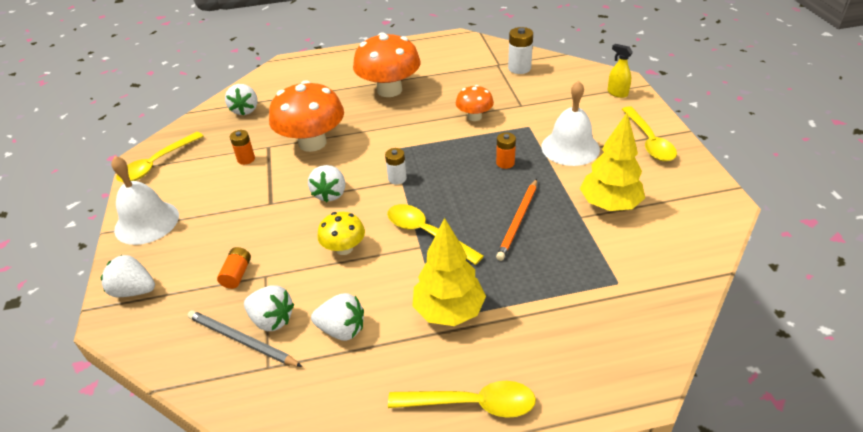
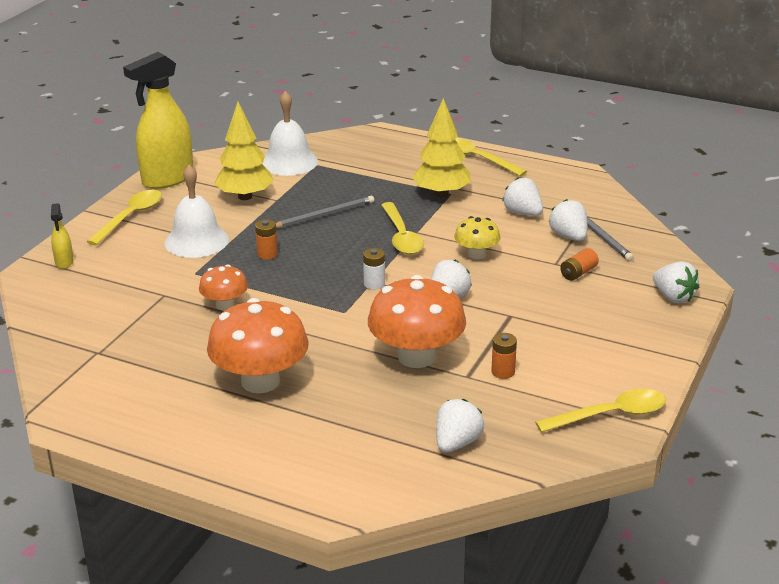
camera: 145 degrees left, 10 degrees down
white bell [111,156,179,245] -> white bell moved to [262,91,318,176]
orange pencil [496,179,537,261] -> grey pencil [276,196,374,228]
white battery [508,27,533,74] -> none
none -> yellow spray bottle [123,52,193,189]

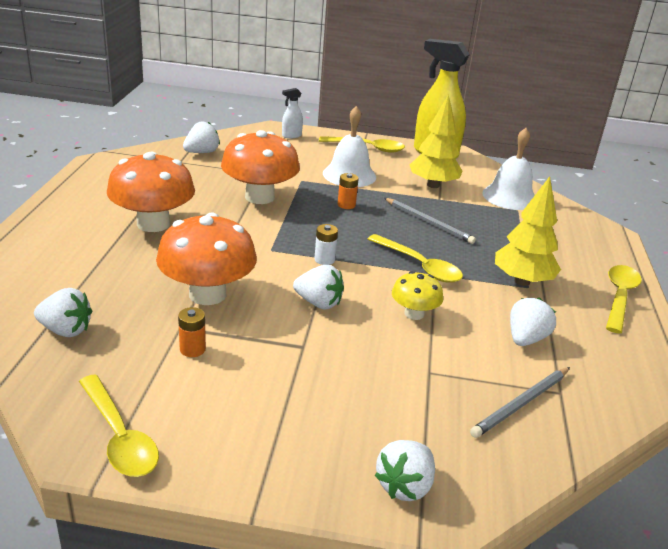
camera: 70 degrees right, 0 degrees up
yellow spray bottle [51,203,73,269] -> white spray bottle [282,88,303,138]
orange mushroom [199,264,248,310] -> orange mushroom [221,130,300,204], size x1.88
yellow spoon [381,202,424,254] -> yellow spoon turned 105 degrees counterclockwise [368,234,463,283]
white strawberry [549,199,587,241] -> white strawberry moved to [183,121,220,153]
orange battery [560,248,599,281] -> none

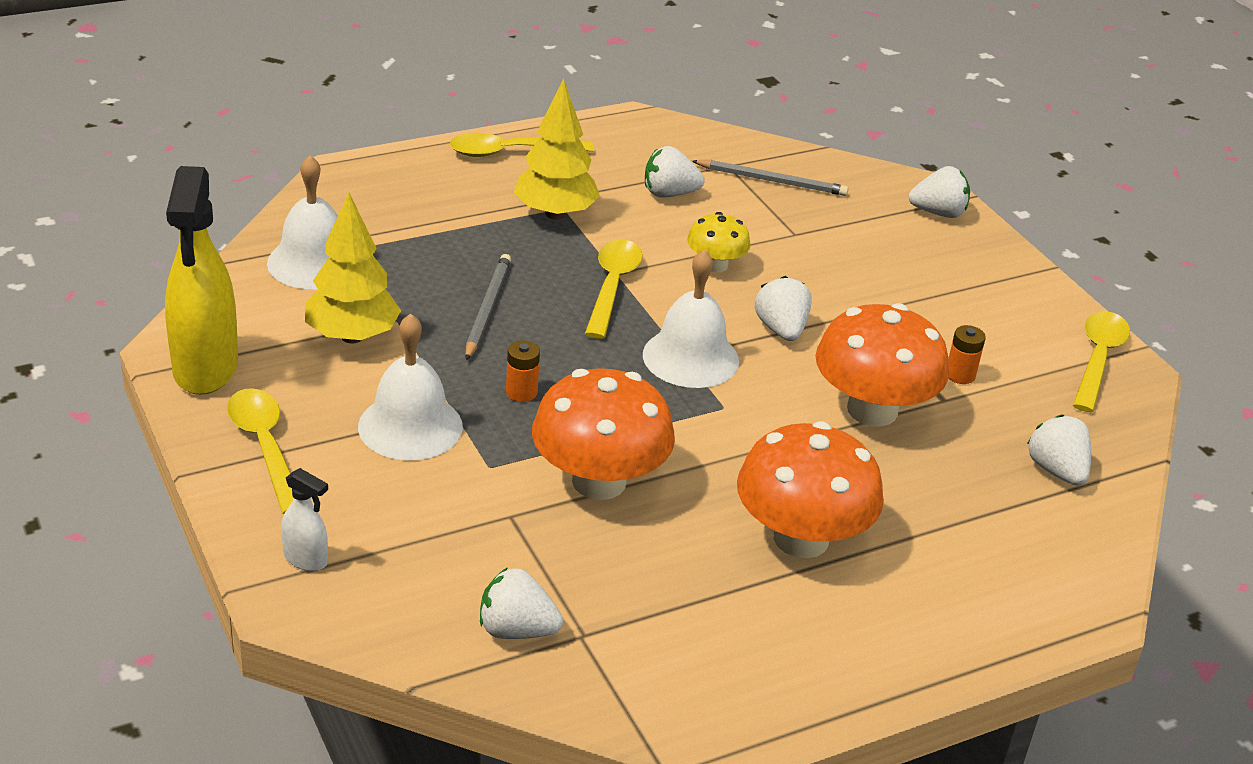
camera: 125 degrees left, 5 degrees up
white battery [315,224,338,265] -> white bell [643,250,739,388]

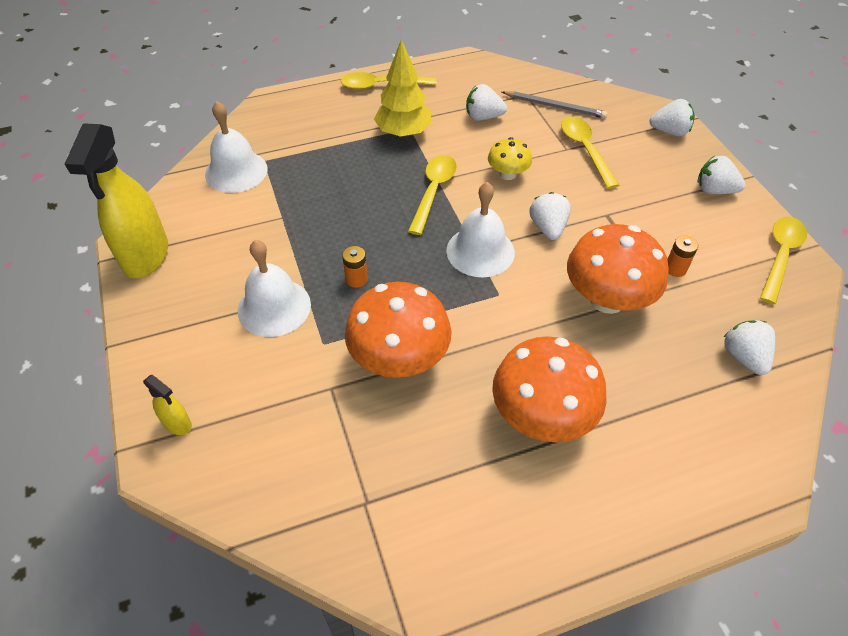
camera: 10 degrees right, 15 degrees up
yellow spoon [227,388,294,514] -> yellow spoon moved to [561,117,619,189]
white spray bottle [281,468,328,571] -> yellow spray bottle [143,375,192,435]
yellow tree [305,193,401,343] -> none
grey pencil [465,254,511,360] -> none
white strawberry [480,567,563,639] -> white strawberry moved to [697,156,745,194]

